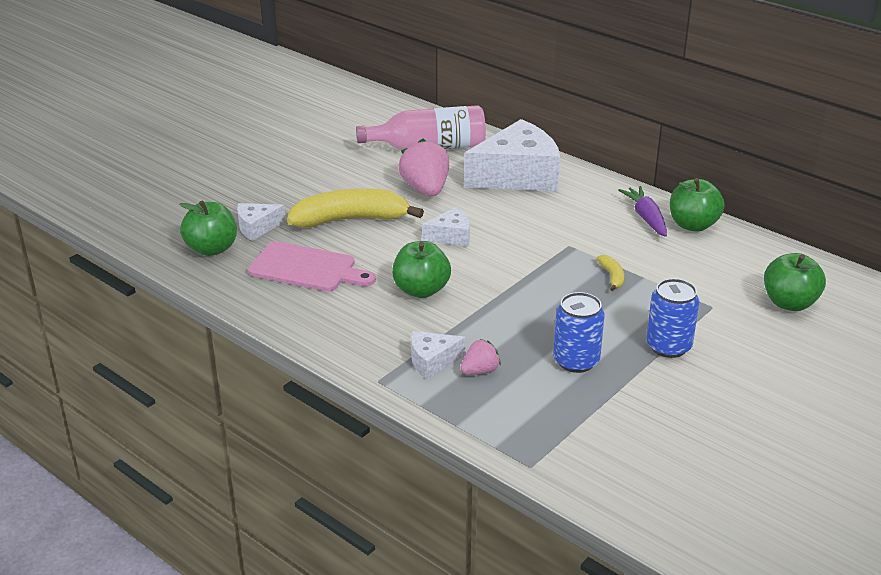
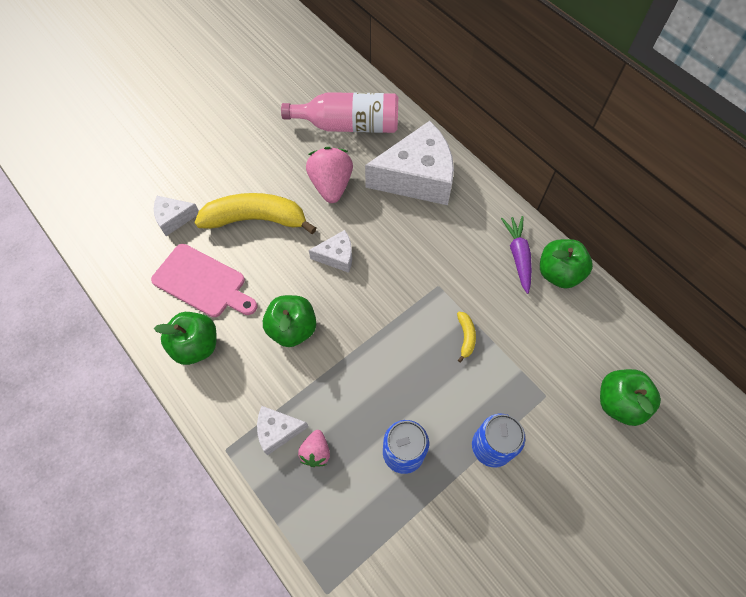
camera: 10 degrees right, 30 degrees up
green apple [179,200,237,256] -> green apple moved to [154,312,216,365]
pink strawberry [461,339,501,375] -> pink strawberry turned 120 degrees clockwise [298,430,330,467]

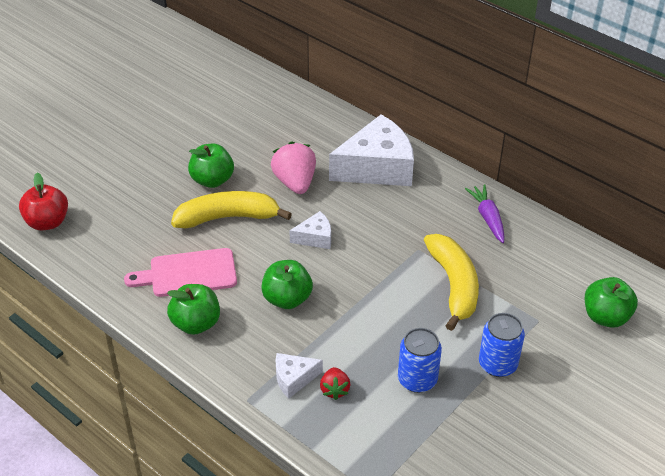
camera: 10 degrees left, 20 degrees down
pink cutting board [151,244,257,317] -> pink cutting board turned 150 degrees clockwise [124,248,237,297]
white cheese [154,196,199,236] -> none
pink bottle [281,92,398,133] -> none
pink strawberry [298,430,330,467] -> red strawberry [320,367,350,400]
yellow banana [457,312,476,362] -> yellow banana [424,234,479,331], size x2.43
green apple [540,239,593,289] -> green apple moved to [188,144,234,188]
none -> red apple [19,173,68,230]

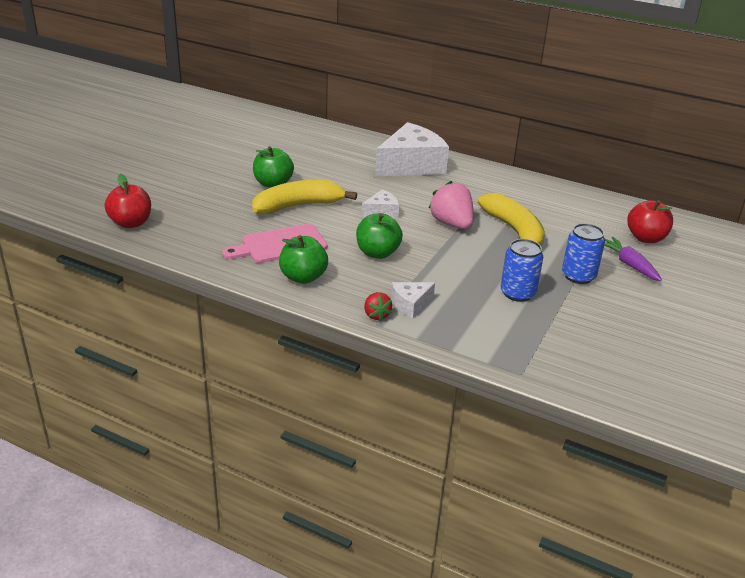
camera: 15 degrees left, 10 degrees down
pink strawberry [271,141,316,194] -> pink strawberry moved to [429,181,474,229]
red strawberry [320,367,350,400] -> red strawberry moved to [364,292,392,321]
purple carrot [465,184,504,243] -> purple carrot moved to [604,237,662,281]
green apple [585,277,638,328] -> red apple [627,200,673,243]

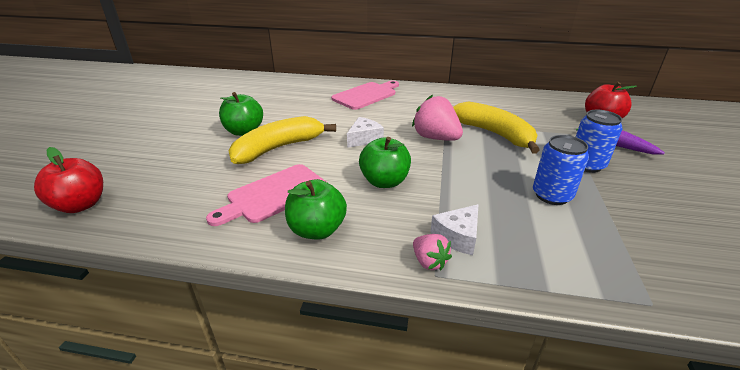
camera: 15 degrees left, 0 degrees up
red strawberry [364,292,392,321] -> pink strawberry [413,234,452,270]
white cheese [375,122,449,176] -> pink cutting board [331,81,399,110]

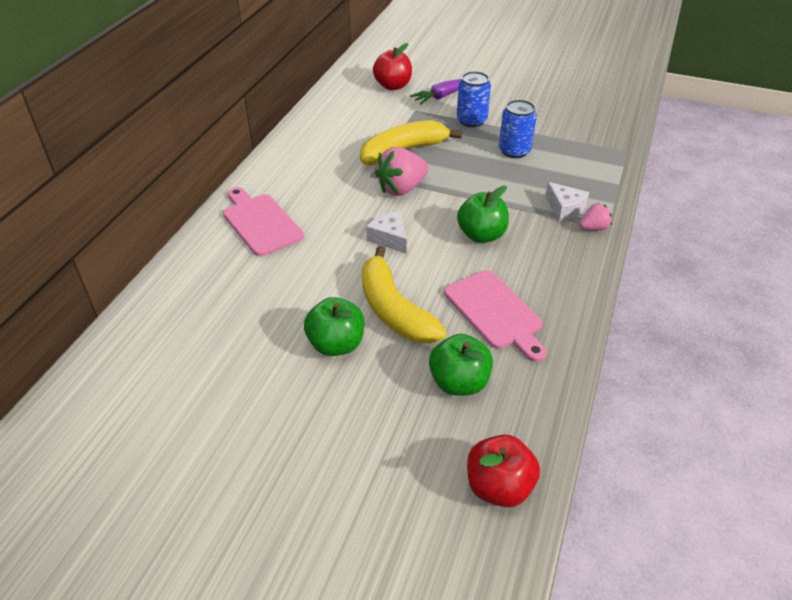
camera: 80 degrees left, 10 degrees up
green apple [285,179,347,240] -> green apple moved to [429,334,493,396]

